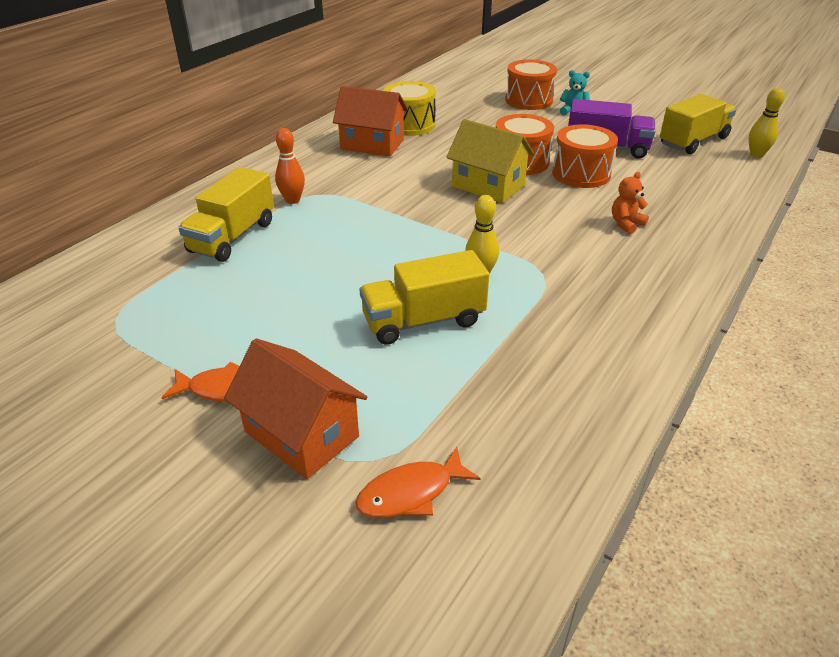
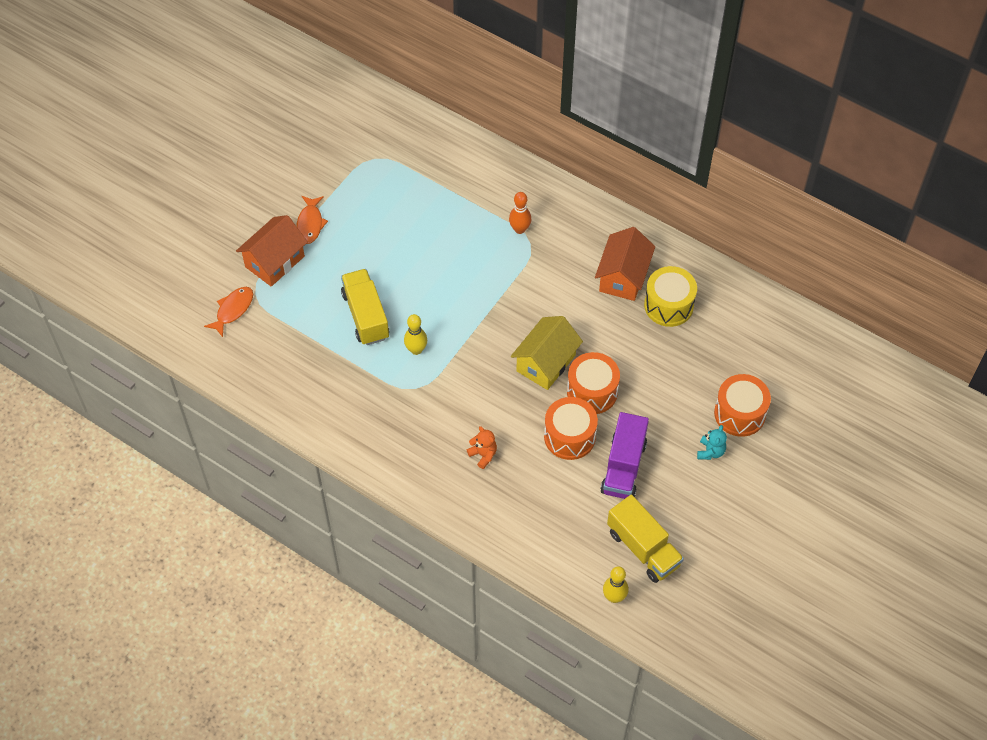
camera: 90 degrees right, 20 degrees up
yellow truck [178,167,274,262] -> none
orange fish [355,447,481,518] -> orange fish turned 60 degrees clockwise [204,287,253,337]

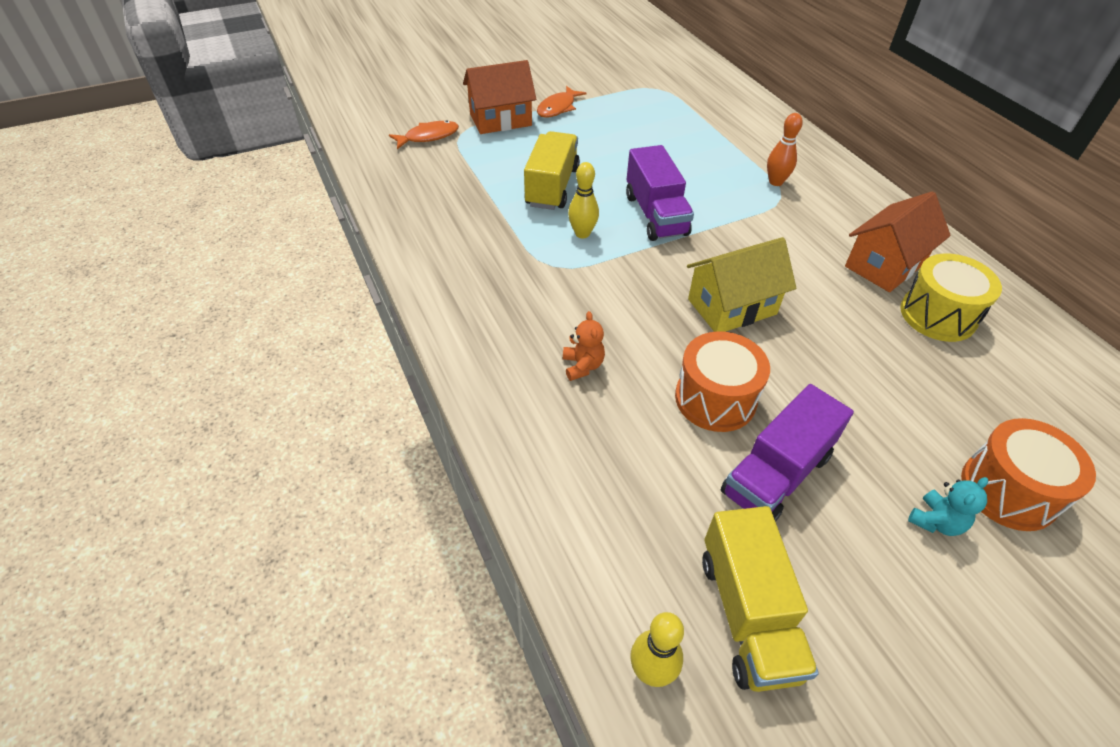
camera: 30 degrees right, 10 degrees down
orange drum [567,352,620,414] -> none
none -> purple truck [626,145,694,241]

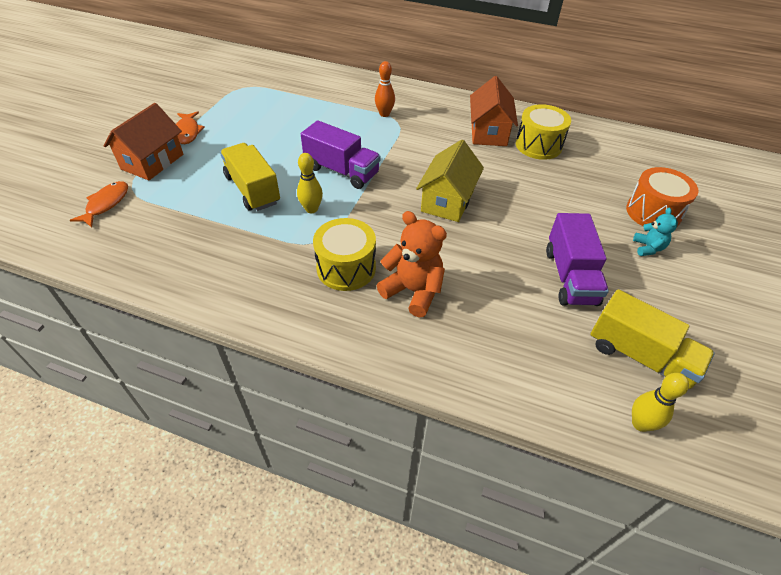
camera: 45 degrees left, 0 degrees up
orange teddy bear [563,311,605,381] -> orange teddy bear [377,211,447,318], size x1.81
orange drum [675,331,770,432] -> none
none -> yellow drum [313,218,376,291]

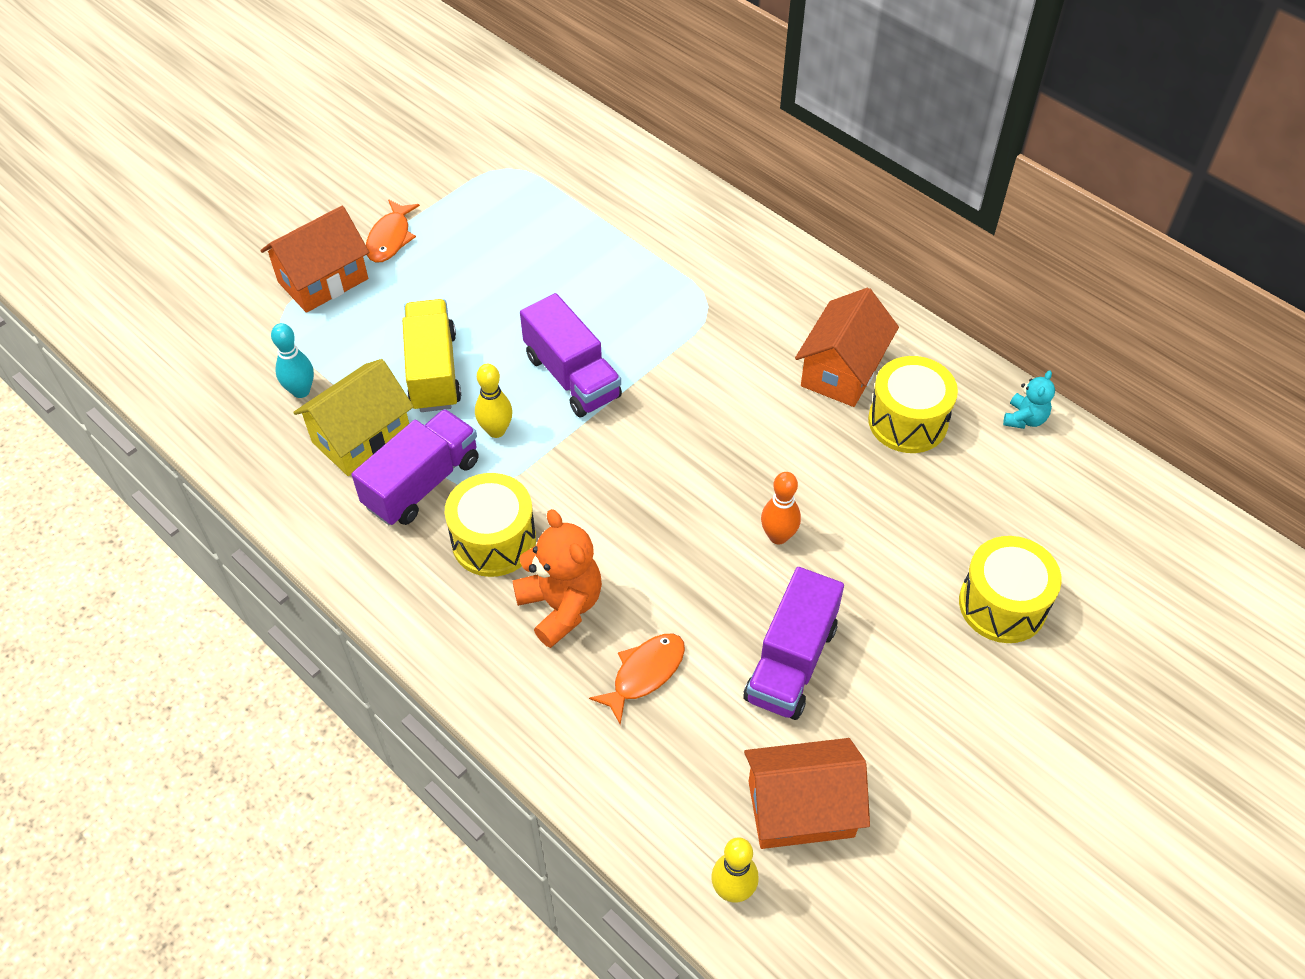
camera: 25 degrees right, 5 degrees up
orange fish [69,181,128,227] -> orange fish moved to [589,634,685,725]
orange bowling pin [375,61,395,117] -> orange bowling pin moved to [761,472,801,544]
yellow house [416,140,484,222] -> yellow house moved to [293,359,414,476]
yellow truck [590,289,715,389] -> orange house [744,738,870,849]
orange drum [626,167,698,227] -> yellow drum [959,536,1062,643]
turquoise teddy bear [633,208,678,256] -> turquoise teddy bear moved to [1003,370,1055,429]
none -> turquoise bowling pin [271,323,314,398]
none -> purple truck [352,409,479,525]

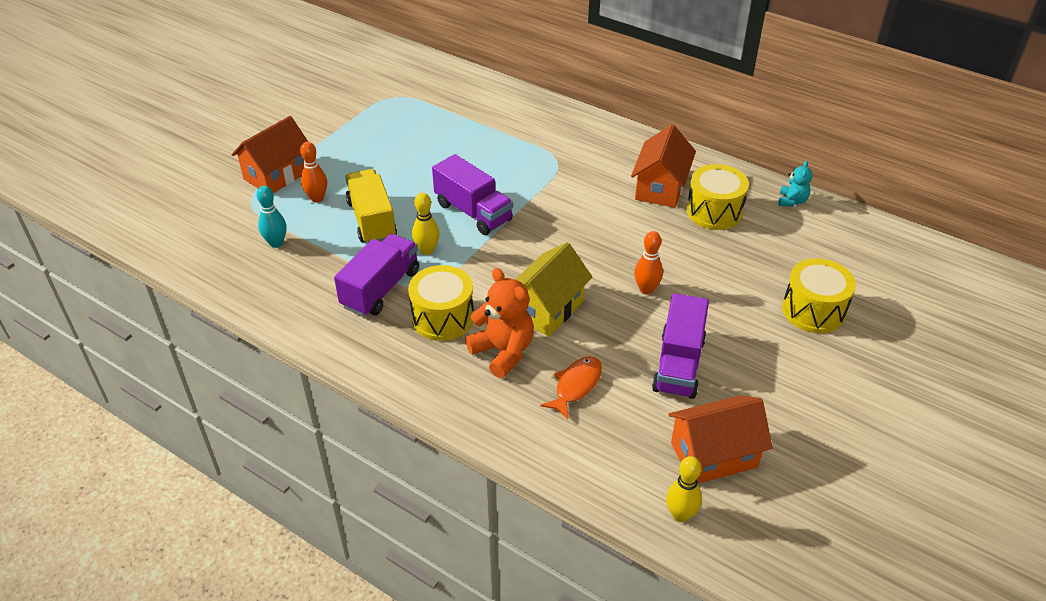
camera: 10 degrees left, 10 degrees down
yellow house [293,359,414,476] -> yellow house moved to [515,242,592,337]
orange fish [366,199,420,263] -> none
none -> orange bowling pin [300,142,327,203]

